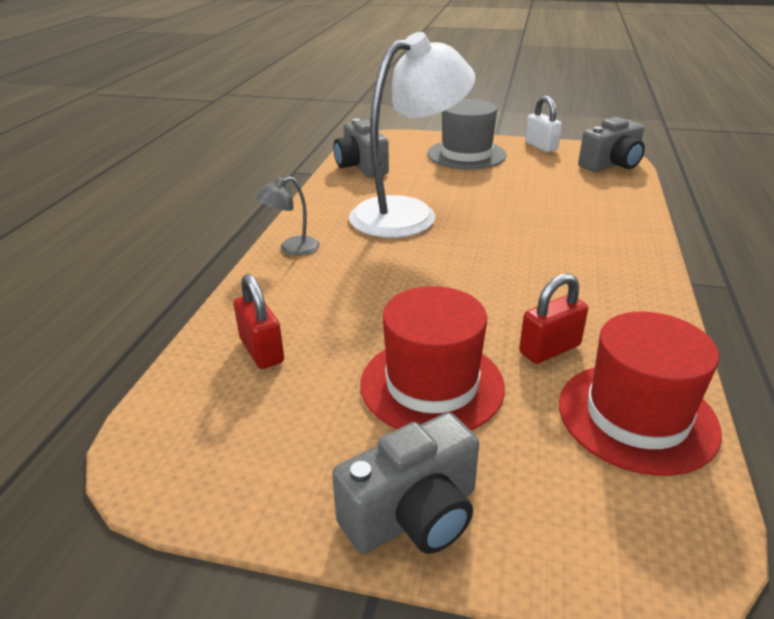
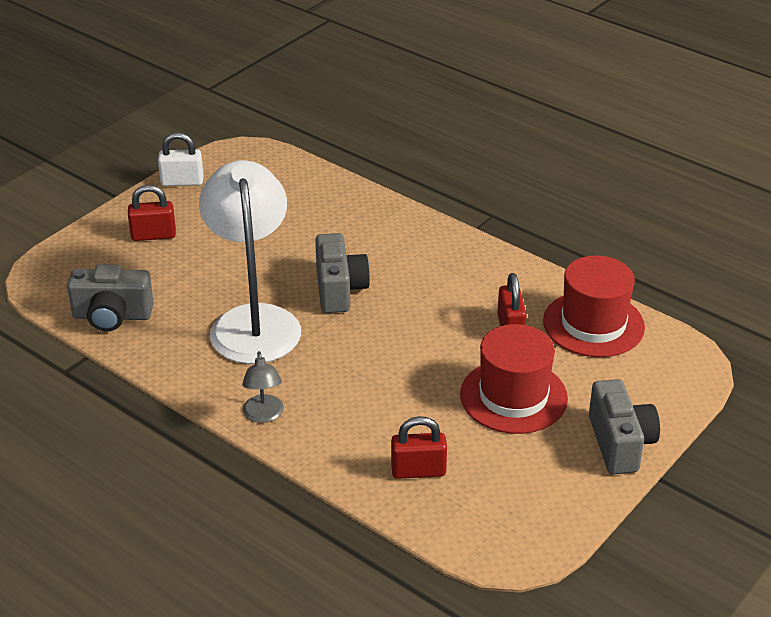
camera: 65 degrees left, 5 degrees up
grey hat [427,99,507,170] -> red padlock [128,185,176,241]
grey camera [578,117,645,172] -> grey camera moved to [315,233,370,313]

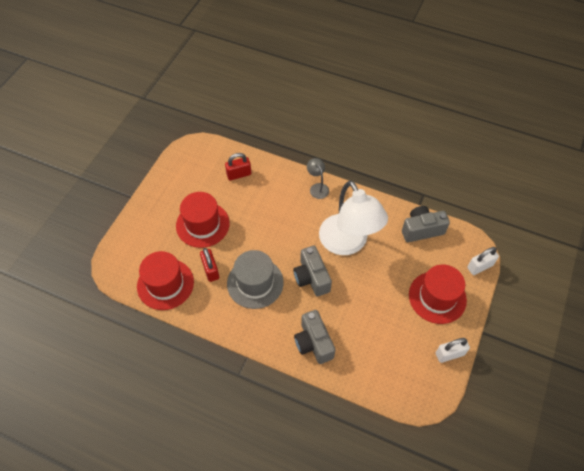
camera: 165 degrees right, 20 degrees up
red padlock [128,185,176,241] -> red hat [409,265,467,324]
grey camera [589,379,660,474] -> grey camera moved to [294,310,335,364]
none -> grey hat [227,250,284,309]
none -> white padlock [467,247,499,275]

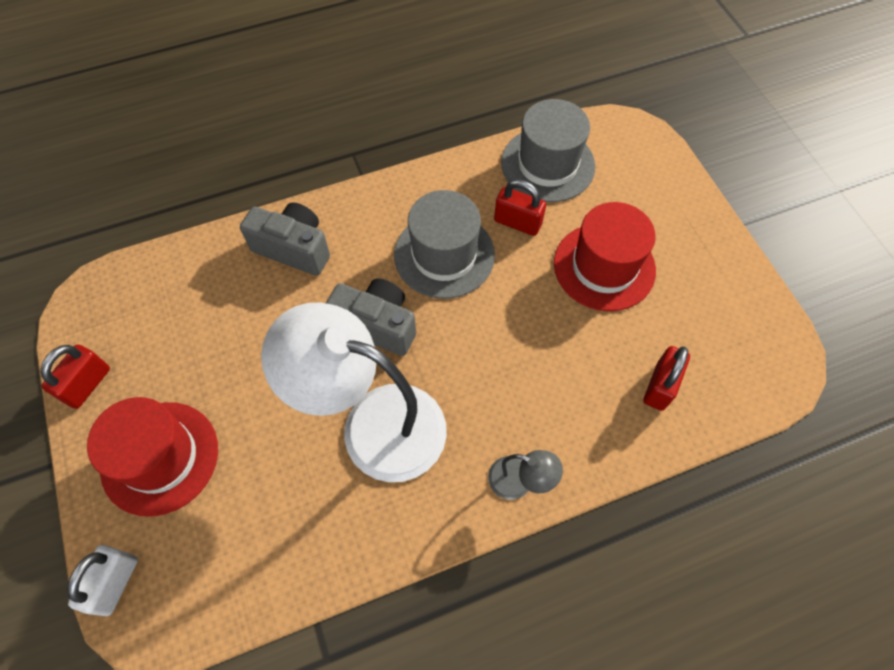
camera: 135 degrees right, 5 degrees up
red hat [137,251,194,310] -> grey hat [501,99,595,202]
grey camera [402,206,450,242] -> none
white padlock [436,338,470,363] -> red padlock [41,344,110,409]

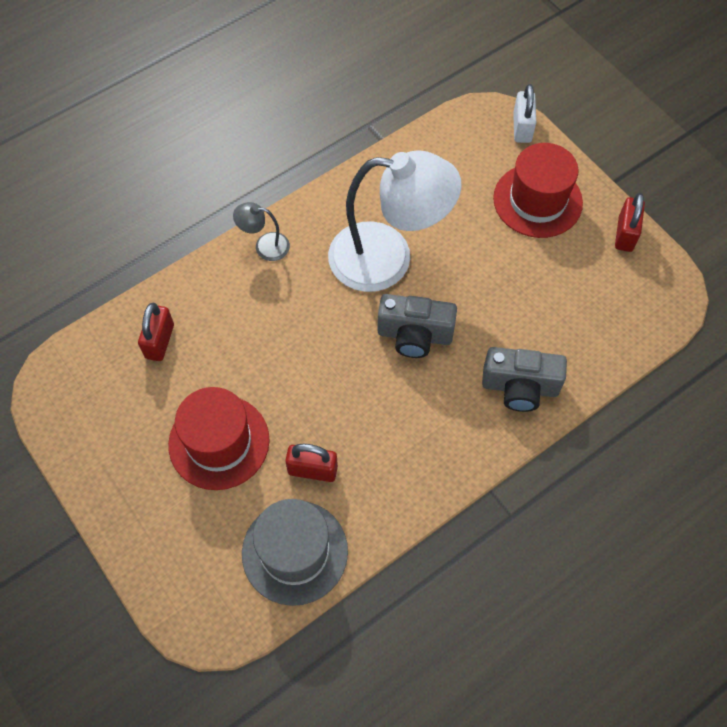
camera: 165 degrees right, 0 degrees up
grey hat [394,190,495,299] -> none

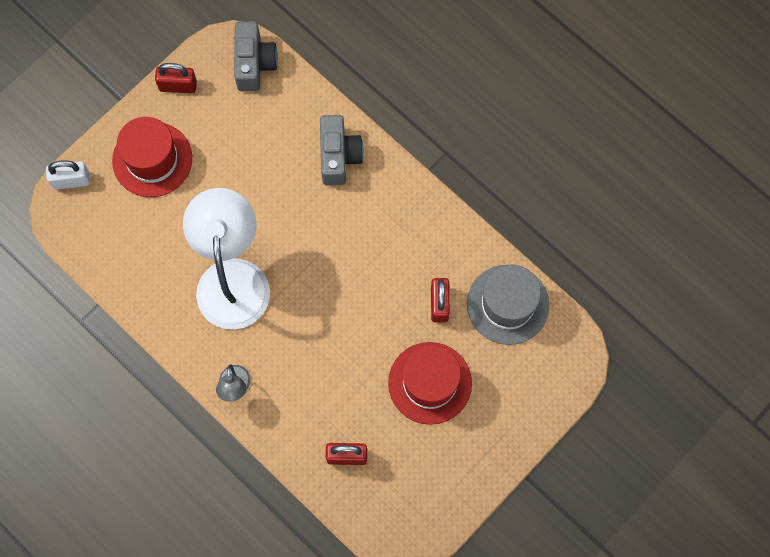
camera: 100 degrees left, 10 degrees up
grey camera [377,294,457,358] -> grey camera moved to [234,21,278,91]

